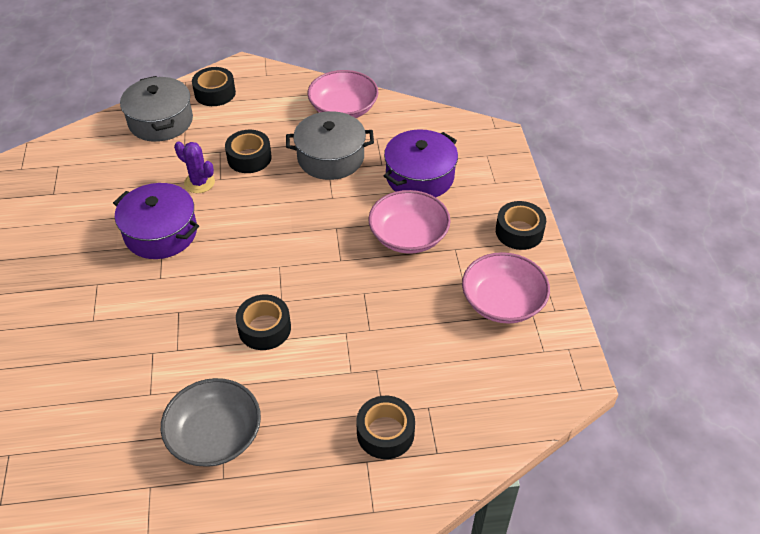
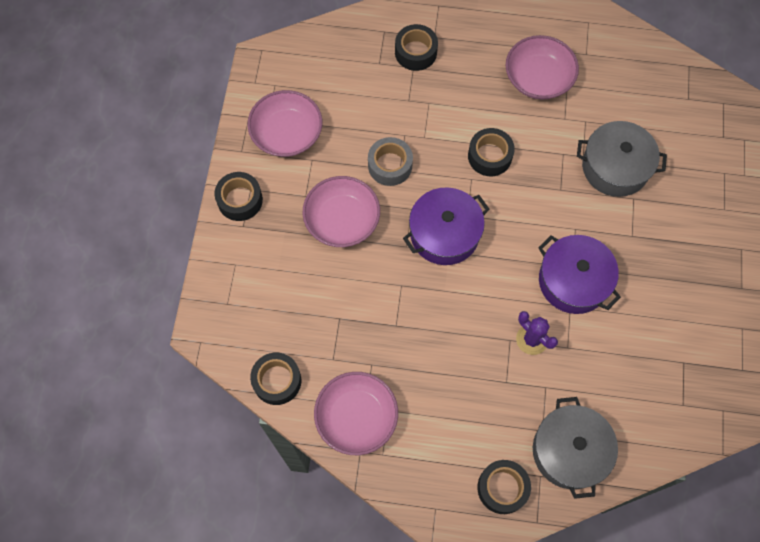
camera: 165 degrees left, 20 degrees up
grey bowl [161,378,261,467] -> pink bowl [506,35,579,100]
black tape [225,130,272,173] -> black tape moved to [250,353,301,405]
grey pot [286,111,374,180] -> grey pot moved to [577,121,667,197]
purple pot [384,129,458,197] -> purple pot moved to [403,187,490,265]
none -> grey tape [368,137,413,186]

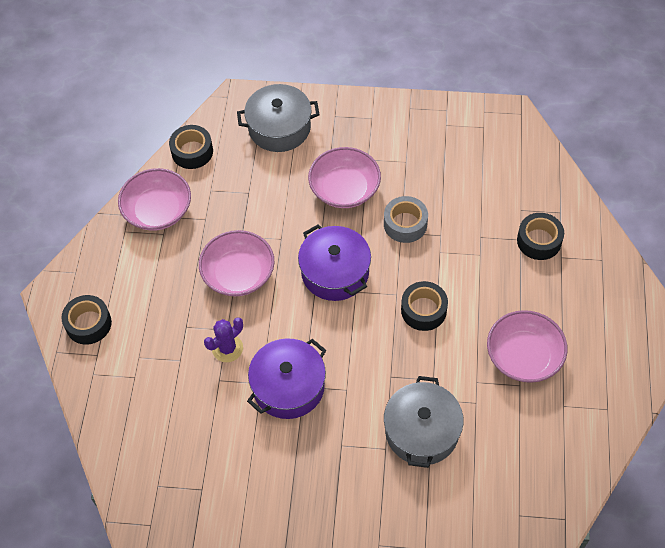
camera: 90 degrees right, 10 degrees down
black tape [214,172,263,221] -> none
pink bowl [248,90,322,157] -> pink bowl moved to [199,230,274,296]
grey pot [533,397,618,499] -> grey pot moved to [237,84,320,152]

